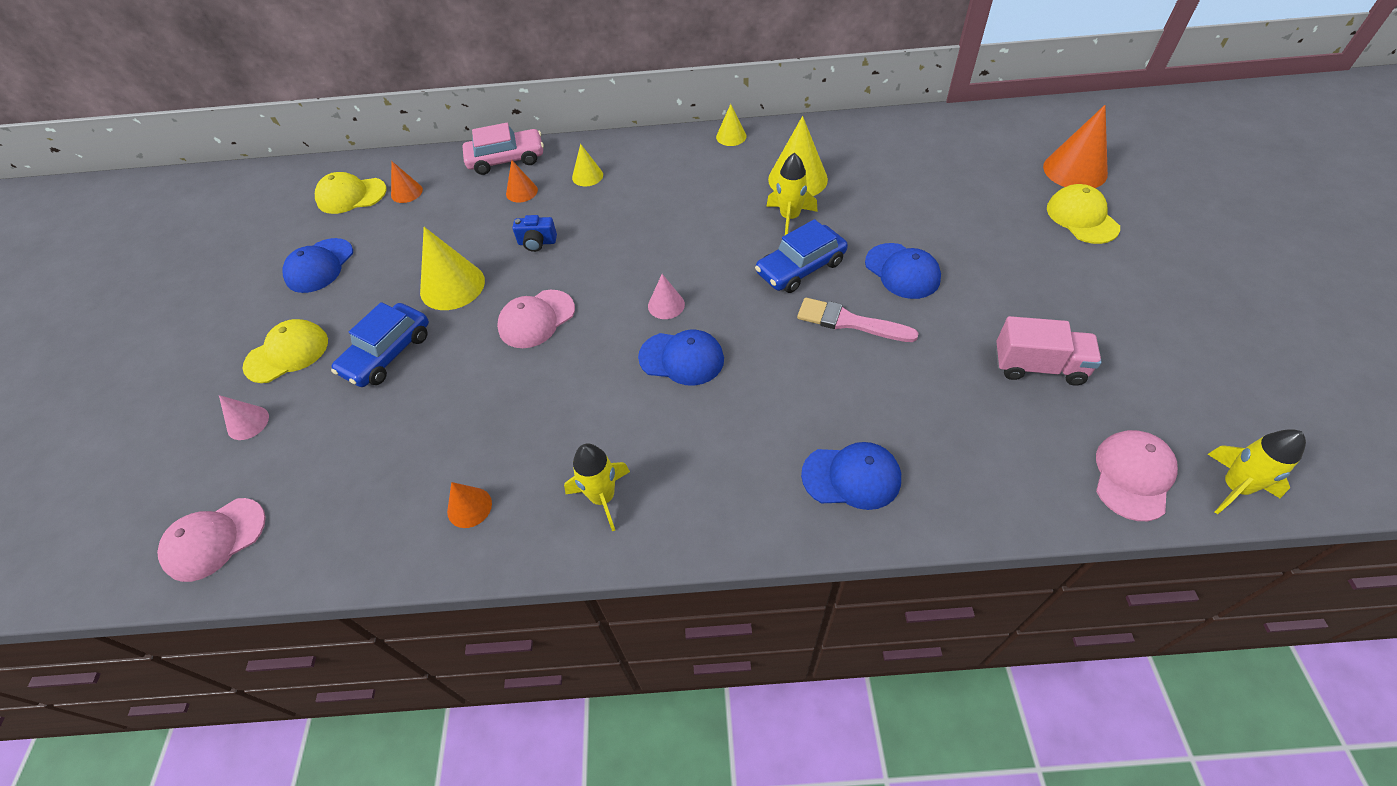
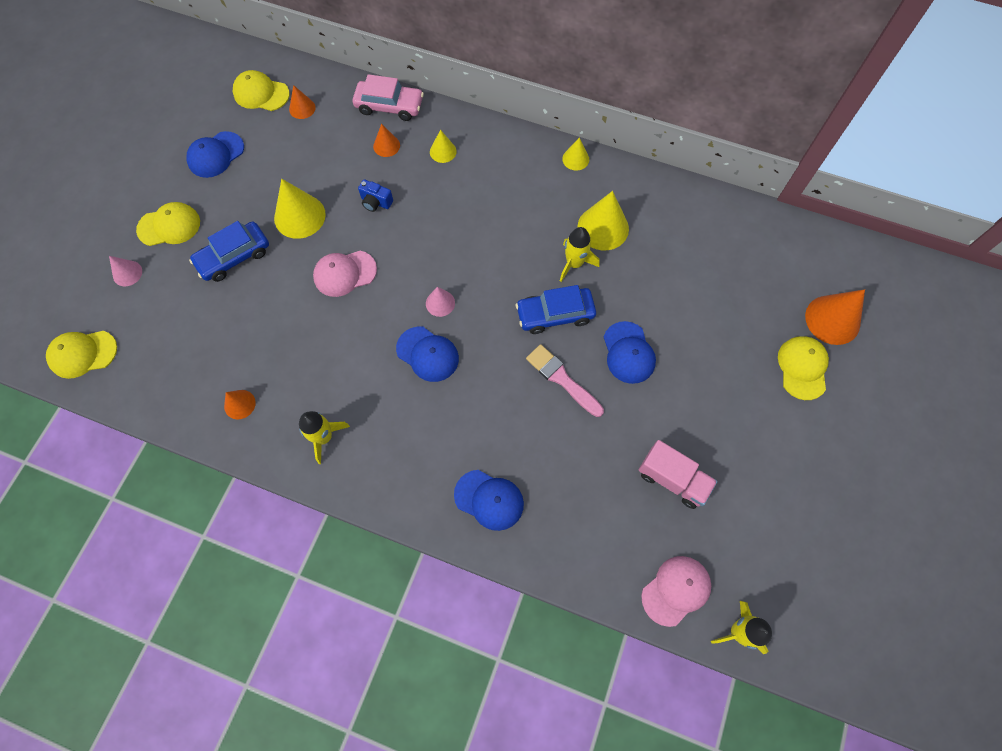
camera: 20 degrees right, 15 degrees up
pink cap [157,498,266,582] -> yellow cap [46,331,117,379]

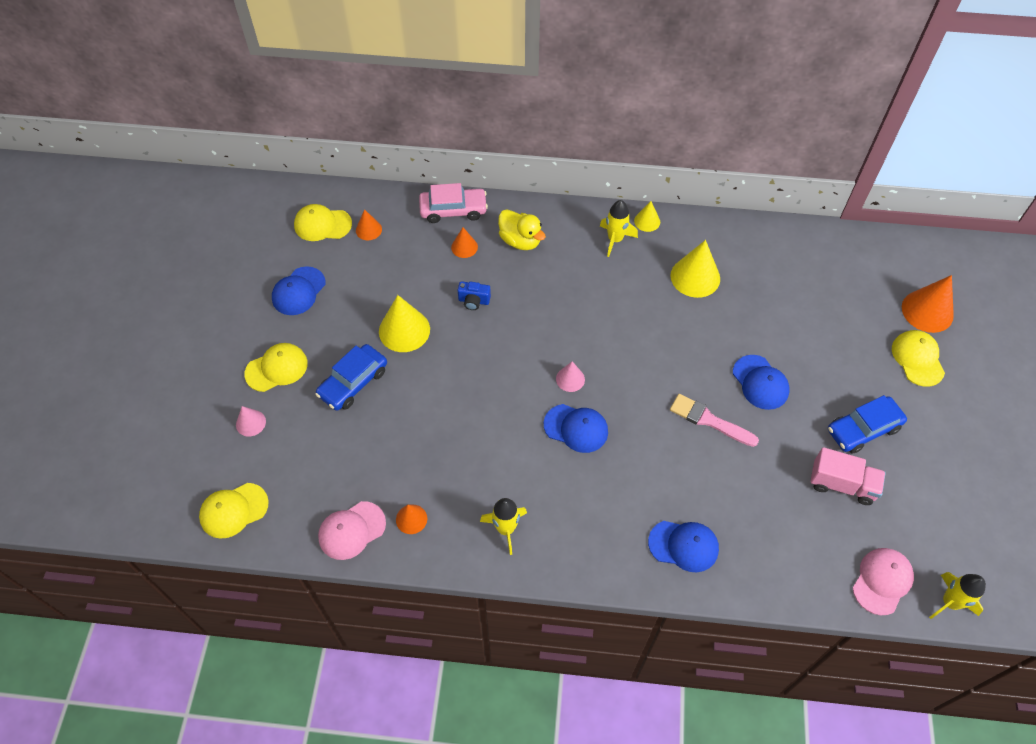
camera: 15 degrees left, 10 degrees down
pink cap [313,251,377,297] -> pink cap moved to [318,501,386,560]
yellow cone [430,130,457,163] -> yellow duck [498,209,546,250]
blue car [516,285,596,334] -> blue car moved to [828,395,907,454]
yellow rocket [560,227,599,282] -> yellow rocket moved to [600,200,638,257]

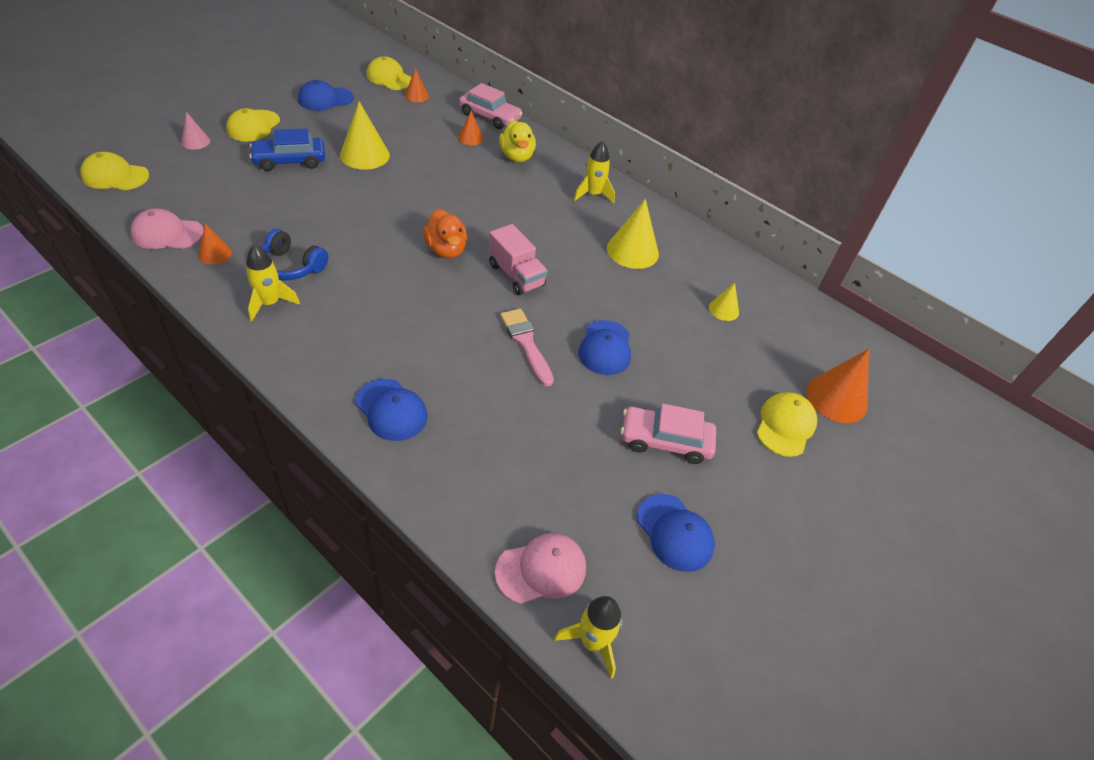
camera: 30 degrees right, 10 degrees down
yellow cap [244,343,308,392] -> yellow cap turned 105 degrees clockwise [226,108,280,142]
blue camera [458,281,491,310] -> none
blue cap [544,404,608,453] -> blue cap moved to [637,494,715,572]
pink cone [556,362,585,392] -> orange duck [423,209,467,258]
yellow cone [634,201,660,232] -> yellow cone moved to [709,283,739,321]
pink truck [810,447,886,505] -> pink truck moved to [488,224,548,295]
blue car [828,395,907,454] -> pink car [621,404,716,464]
none -> blue headphones [261,229,329,281]

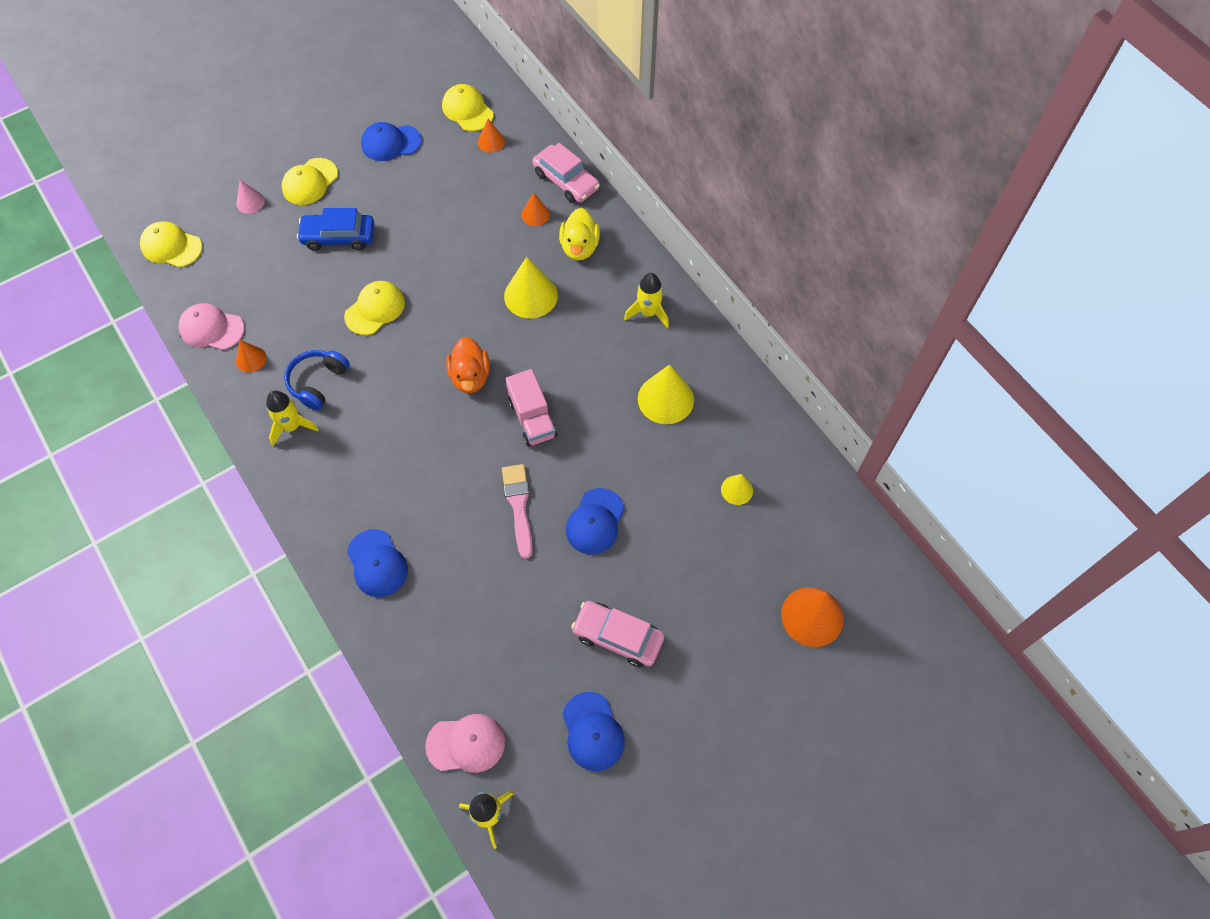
camera: 20 degrees right, 15 degrees up
blue headphones [261,229,329,281] -> blue headphones turned 75 degrees clockwise [284,350,350,411]
yellow cone [340,101,390,170] -> yellow cone moved to [504,257,558,318]
yellow cap [757,392,817,457] -> yellow cap moved to [344,281,405,335]

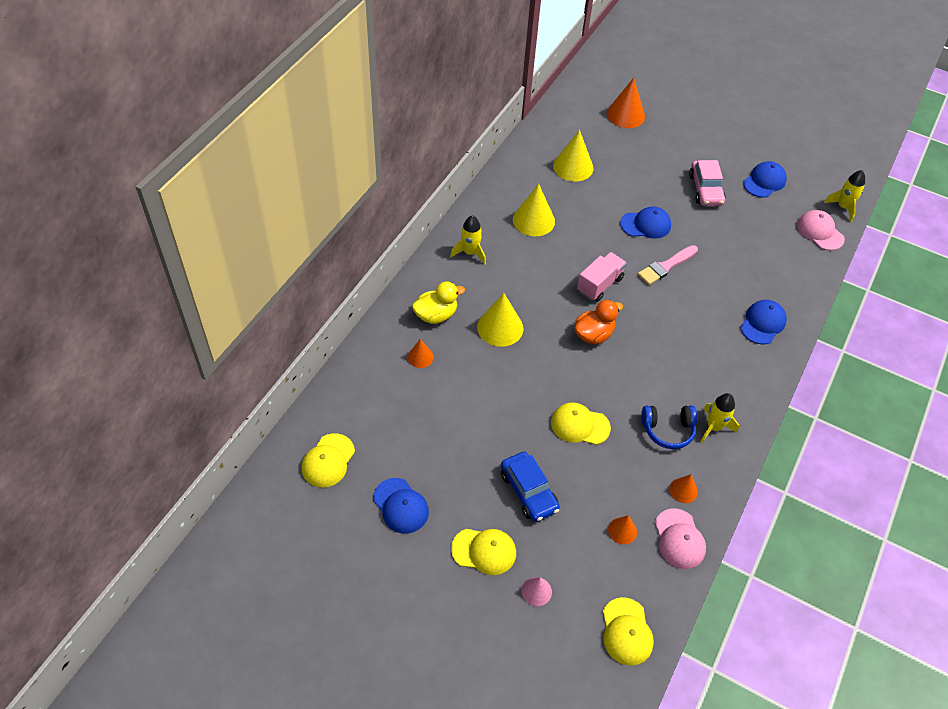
camera: 120 degrees left, 10 degrees down
orange cone [478,119,505,153] -> orange cone moved to [608,515,637,544]
pink car [532,143,600,203] -> none
yellow cone [721,474,753,505] -> yellow cone [553,130,594,182], size x1.82

